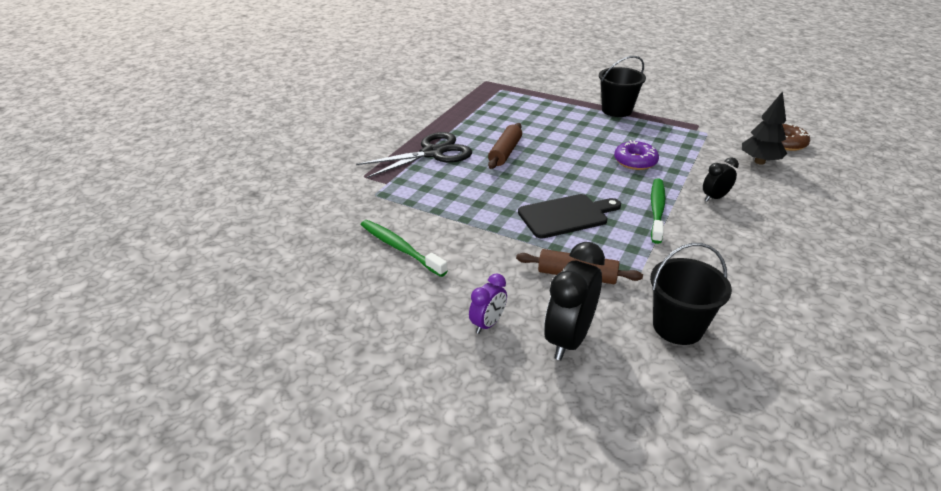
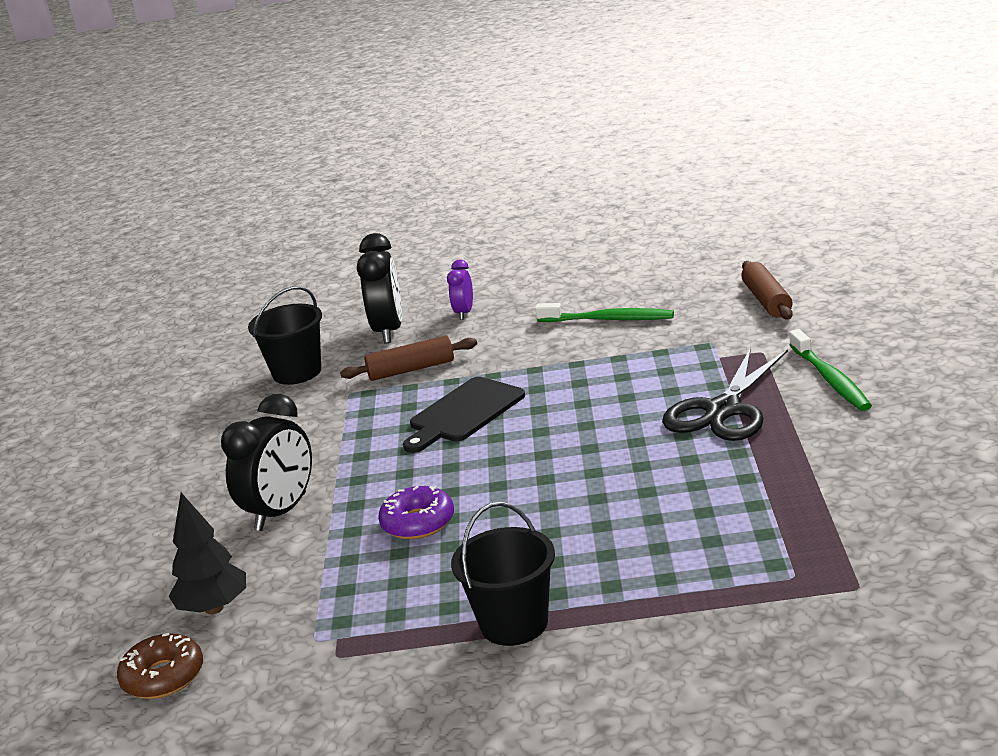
camera: 155 degrees right, 10 degrees down
brown rolling pin [488,123,522,169] -> brown rolling pin moved to [741,261,793,319]
green toothbrush [651,178,665,244] -> green toothbrush moved to [789,329,872,411]
black clock [703,158,739,201] -> black clock [221,394,312,531], size x1.81

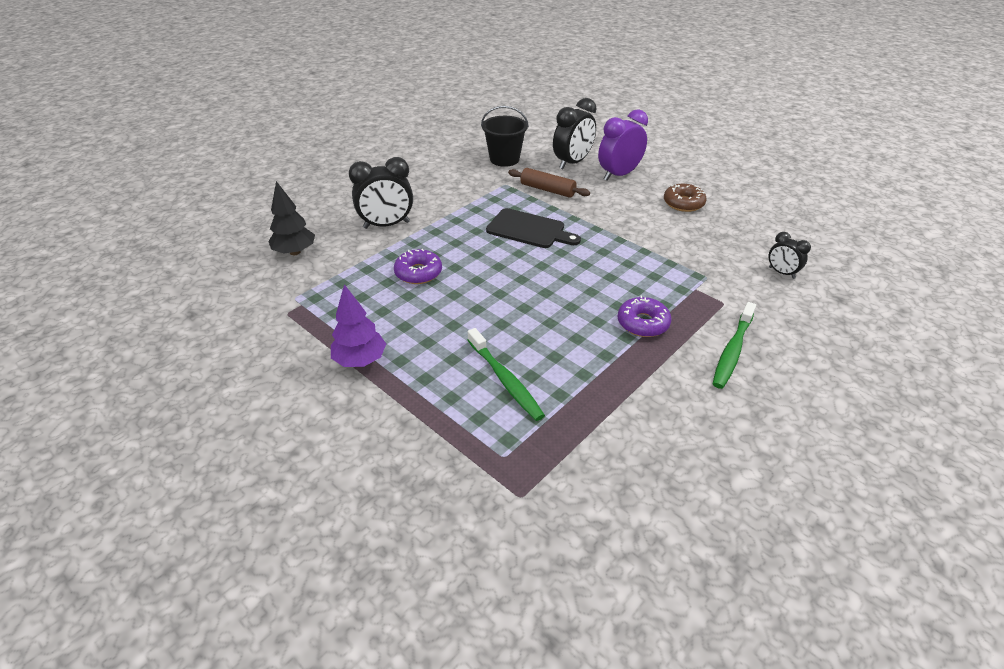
camera: 40 degrees right, 15 degrees up
brown donut [117,633,203,699] -> brown donut moved to [664,184,707,212]
black cutting board [403,377,525,453] -> black cutting board turned 150 degrees counterclockwise [486,208,581,248]
purple clock [447,260,473,320] -> purple clock [598,109,648,181], size x1.81
black bucket [451,502,555,646] -> purple tree [331,284,386,367]
green toothbrush [535,303,674,322] -> green toothbrush moved to [468,328,545,421]
black scissors [662,347,788,441] -> purple donut [617,296,671,337]
brown rolling pin [741,261,793,319] -> black clock [769,232,811,279]

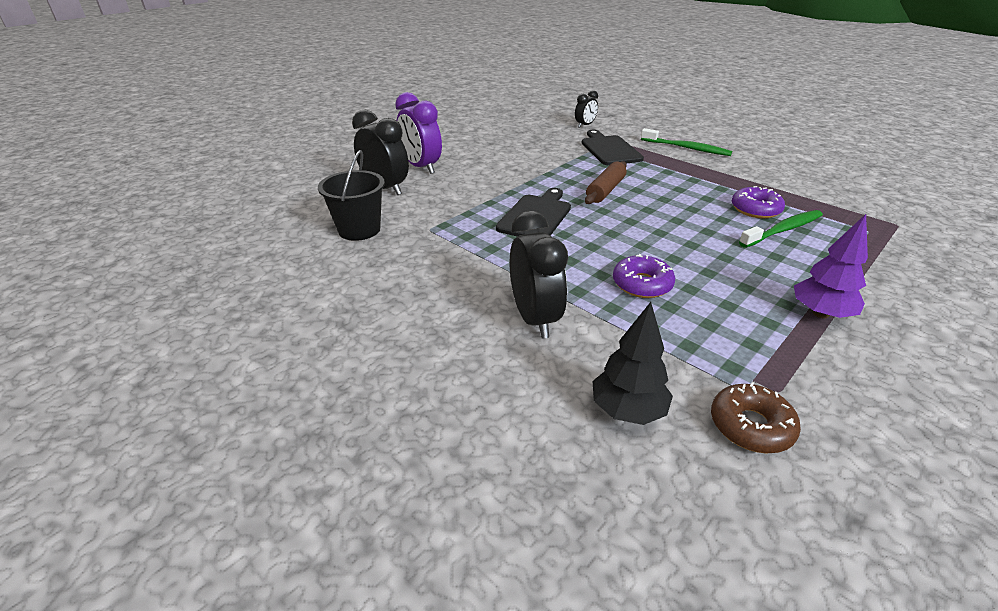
camera: 90 degrees left, 5 degrees down
brown rolling pin [508,168,590,198] -> brown rolling pin moved to [585,161,627,204]
purple donut [617,296,671,337] -> purple donut moved to [732,186,785,218]
brown donut [664,184,707,212] -> brown donut moved to [711,382,801,453]
none -> black cutting board [582,130,644,165]

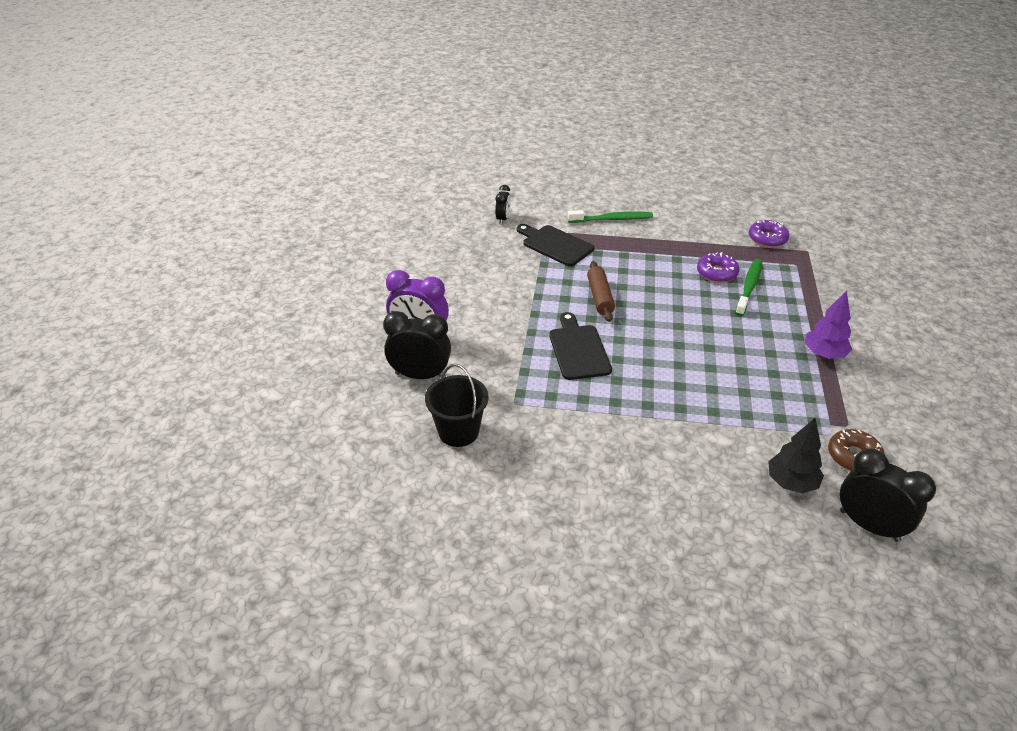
camera: 35 degrees left, 5 degrees up
black clock [510,211,568,339] -> black clock moved to [840,448,936,542]
purple donut [613,254,675,298] -> purple donut moved to [749,220,789,248]

